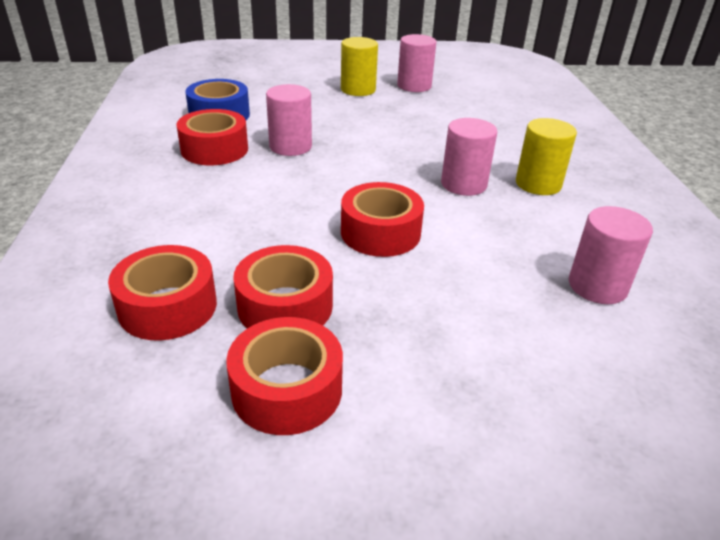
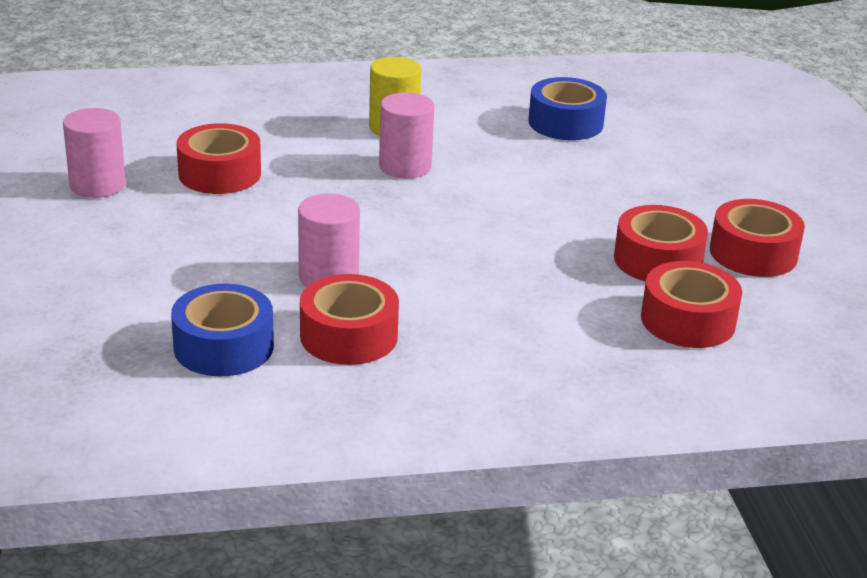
camera: 95 degrees left, 5 degrees down
yellow cylinder [341,37,378,96] -> none
red tape [341,182,424,257] -> red tape moved to [176,123,261,194]
pink cylinder [569,206,653,304] -> blue tape [528,77,607,140]

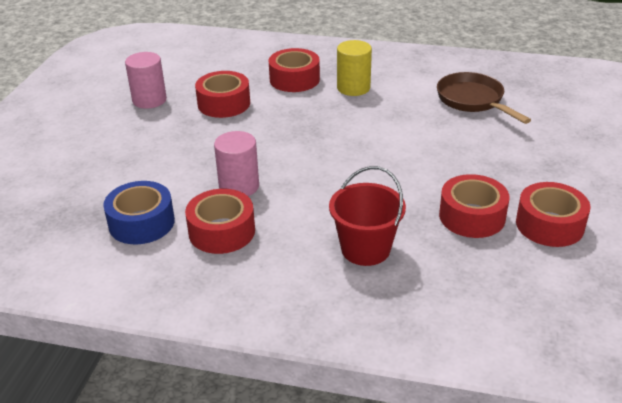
camera: 25 degrees right, 5 degrees up
pink cylinder [379,92,434,179] -> none
blue tape [528,77,607,140] -> brown pan [437,72,531,124]
red tape [641,261,742,348] -> red tape moved to [269,48,320,92]
none -> red bucket [329,166,406,266]

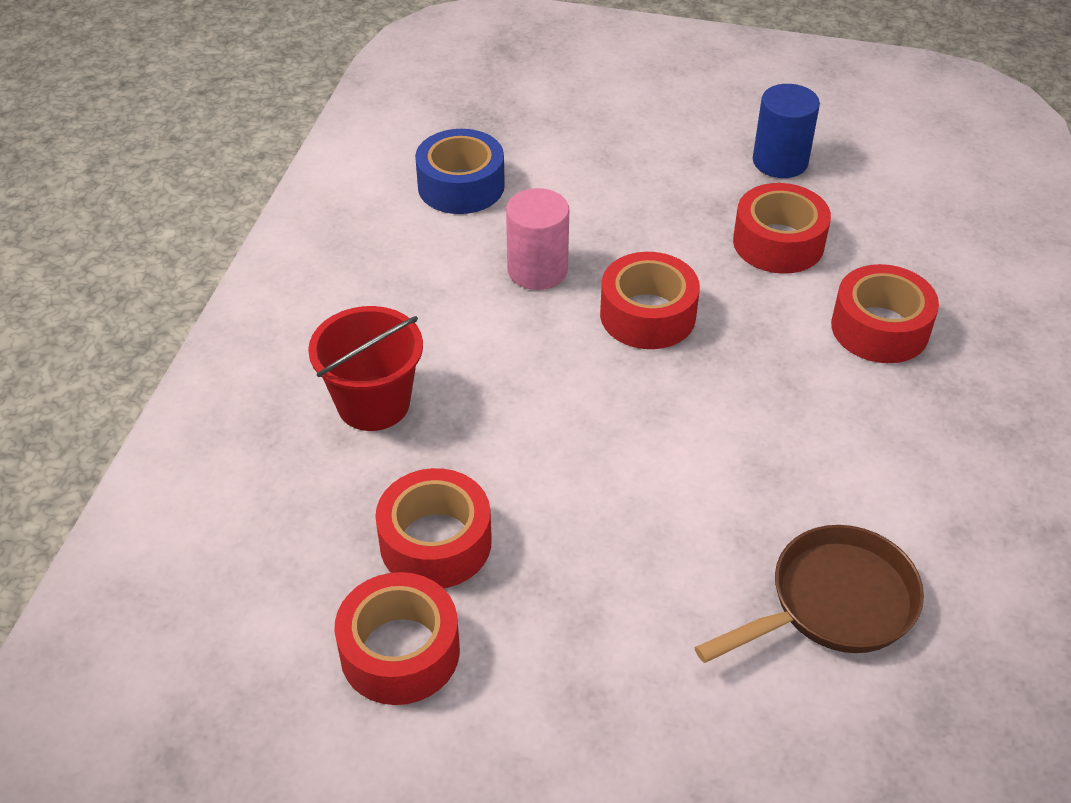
camera: 90 degrees right, 10 degrees up
pink cylinder [125,52,167,109] -> blue cylinder [753,84,820,178]
red tape [185,189,255,254] -> red tape moved to [600,252,700,349]
yellow cylinder [337,40,372,96] -> none

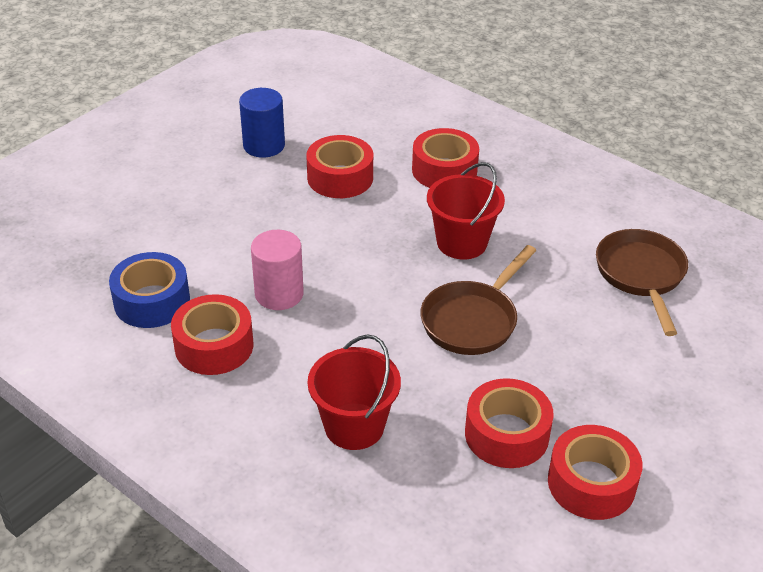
camera: 65 degrees left, 5 degrees down
red tape [600,252,700,349] -> red tape moved to [171,294,253,375]
none -> brown pan [420,245,536,355]
none -> red bucket [427,162,505,260]

